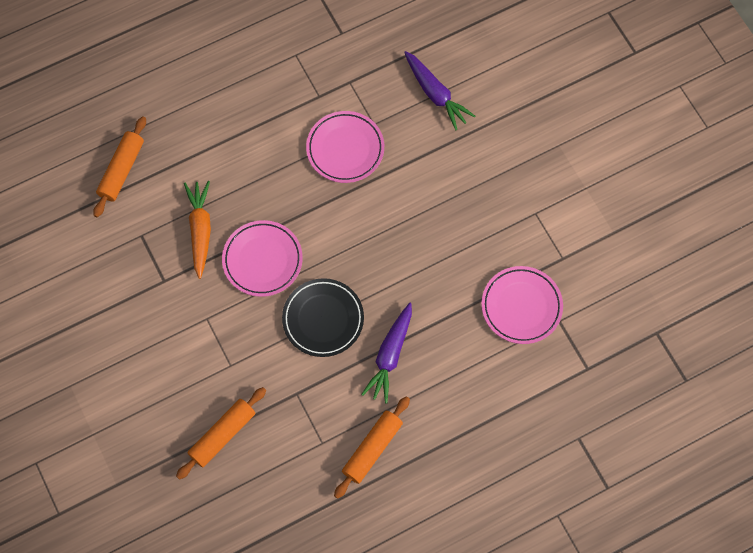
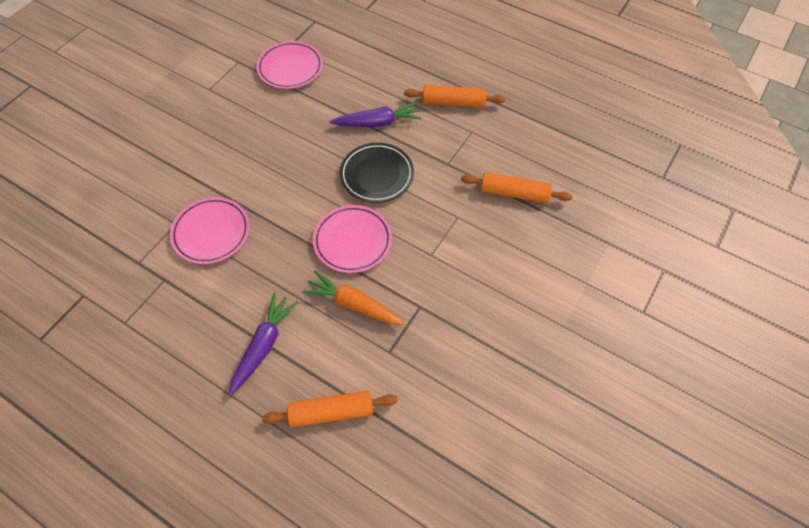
camera: 120 degrees left, 10 degrees down
orange carrot [184,181,211,279] -> orange carrot turned 60 degrees clockwise [302,270,405,325]
purple carrot [404,51,475,130] -> purple carrot moved to [229,293,298,395]

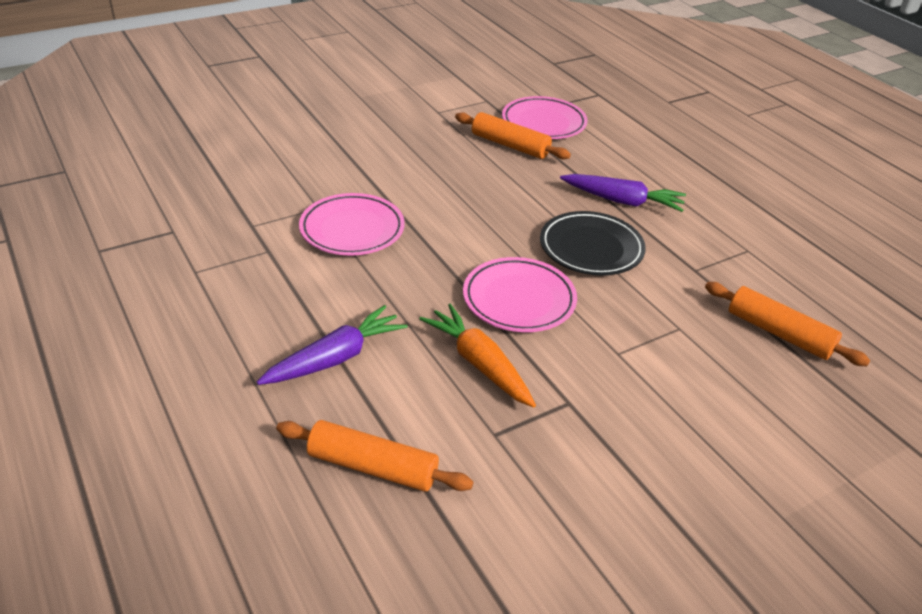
camera: 25 degrees right, 20 degrees down
orange rolling pin [404,85,505,108] -> orange rolling pin moved to [455,112,571,159]

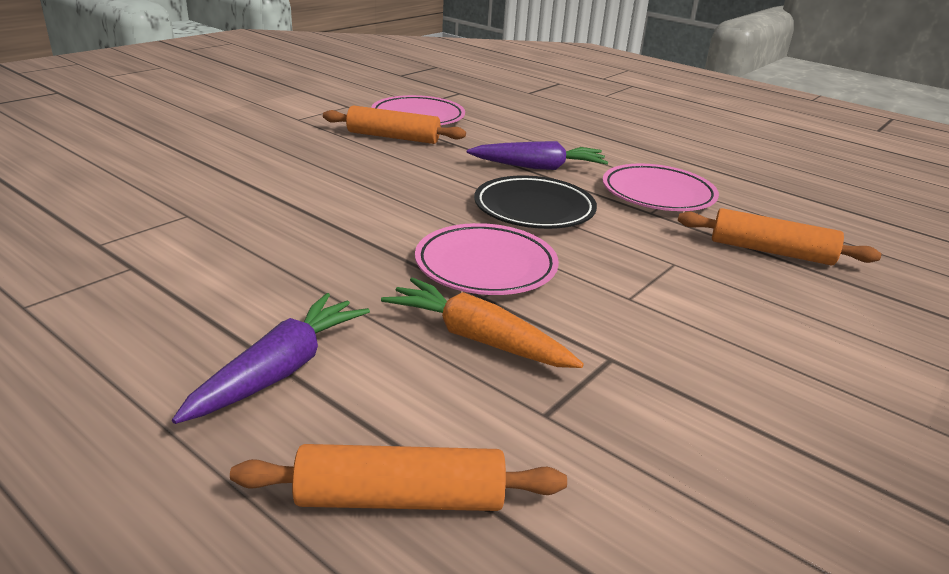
camera: 20 degrees left, 10 degrees down
pink plate [299,193,405,255] -> pink plate moved to [603,163,719,211]

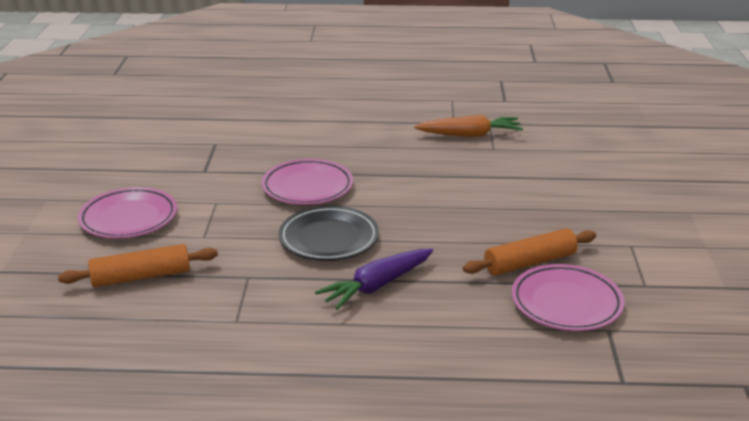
camera: 145 degrees right, 0 degrees up
purple carrot [172,293,370,424] -> none
orange rolling pin [230,444,567,511] -> none
orange carrot [381,277,584,368] -> orange carrot moved to [414,115,523,137]
pink plate [603,163,719,211] -> pink plate moved to [78,187,177,239]

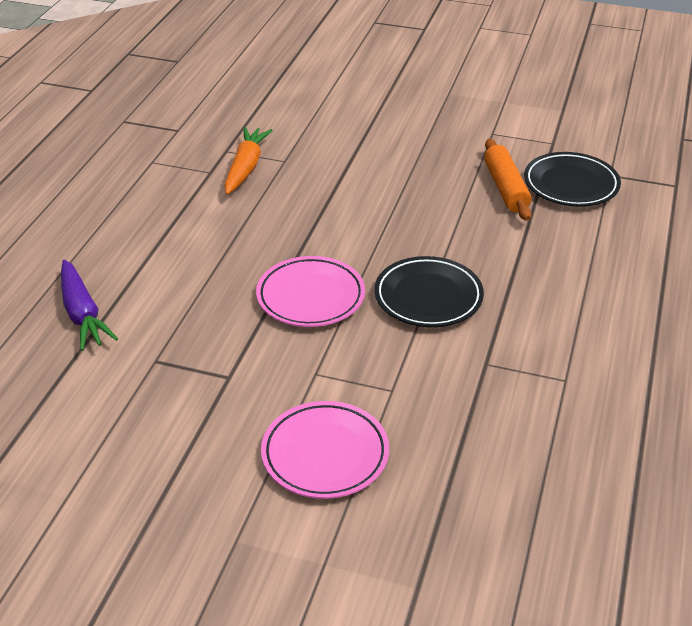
camera: 75 degrees left, 10 degrees up
orange rolling pin [58,244,218,287] -> none
purple carrot [315,249,433,310] -> purple carrot moved to [61,260,118,351]
pink plate [512,264,624,331] -> black plate [524,152,621,207]

